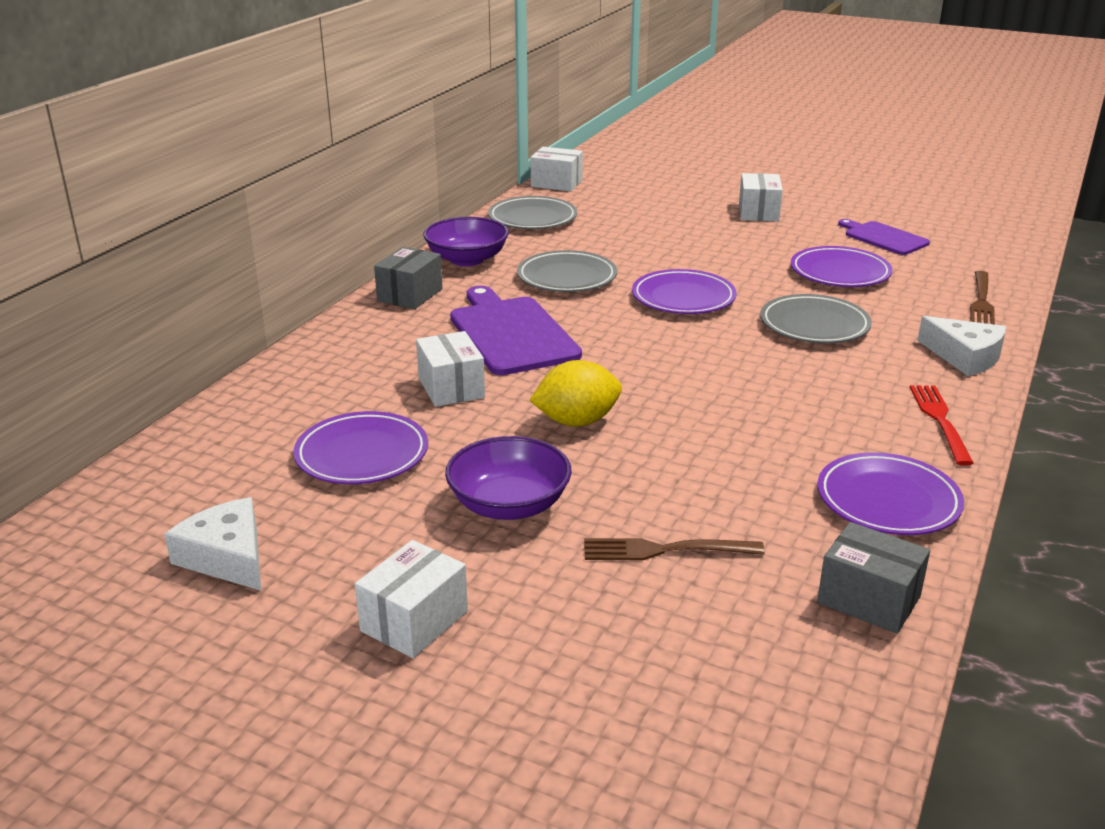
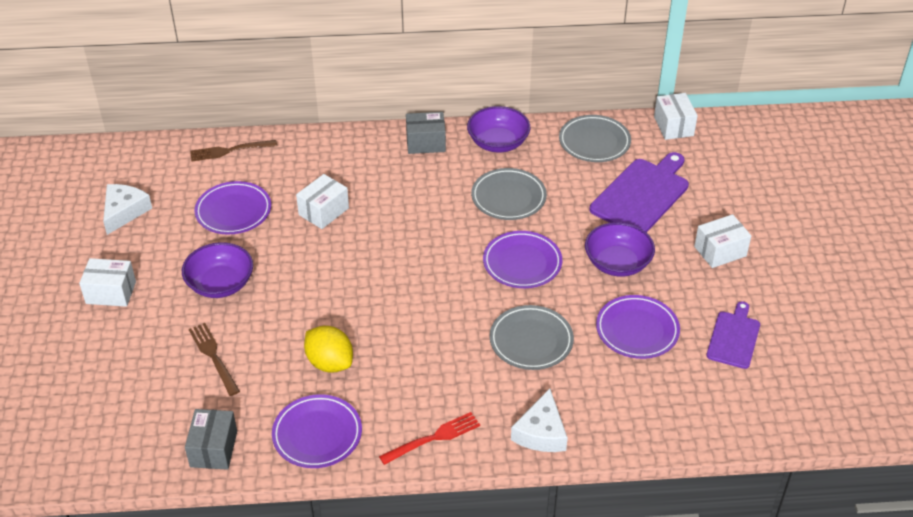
camera: 60 degrees right, 15 degrees up
purple cutting board [450,286,582,375] -> purple cutting board moved to [590,152,689,233]
yellow lemon [530,360,622,427] -> yellow lemon moved to [304,326,353,373]
brown fork [970,271,995,325] -> brown fork moved to [190,140,277,161]
none -> purple bowl [585,222,655,277]

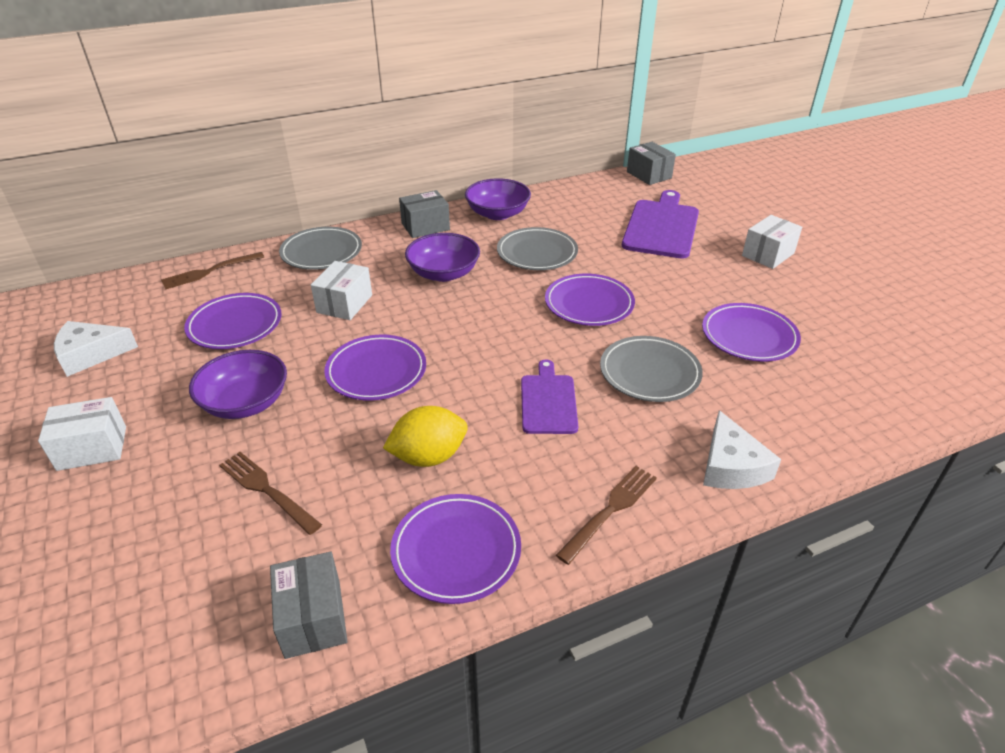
camera: 20 degrees left, 5 degrees down
white cheese [103,184,152,235] -> white cheese turned 105 degrees counterclockwise [54,321,138,377]
yellow lemon [304,326,353,373] -> yellow lemon turned 45 degrees counterclockwise [383,406,468,467]
red fork [379,412,480,465] -> brown fork [556,466,657,565]
grey plate [559,115,631,162] -> grey plate moved to [279,227,362,270]
purple bowl [585,222,655,277] -> purple bowl moved to [405,233,480,282]
white box [654,93,698,140] -> grey box [627,142,676,185]
purple cutting board [706,301,760,369] -> purple cutting board moved to [521,359,578,434]
none -> purple plate [324,335,426,401]

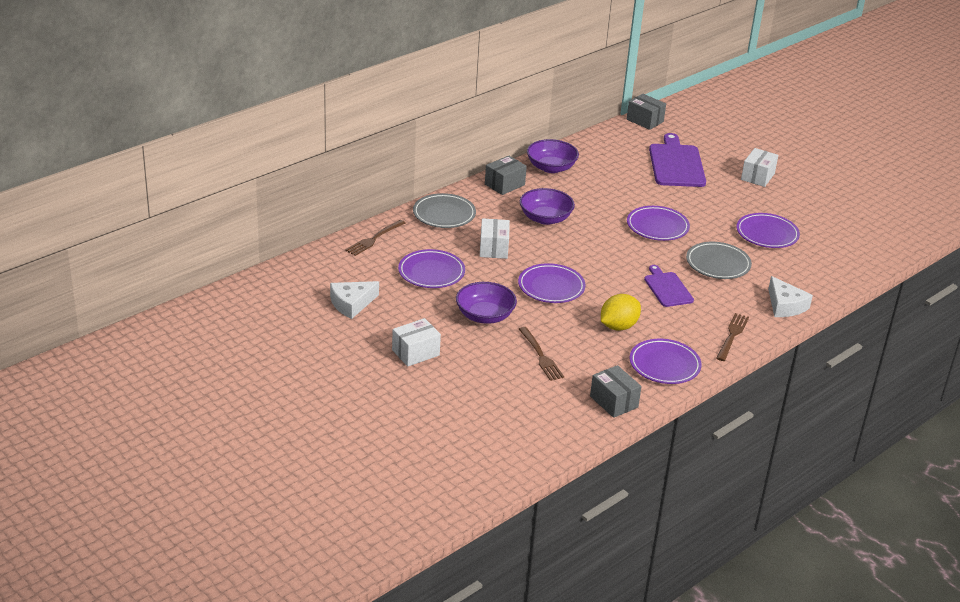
camera: 20 degrees left, 5 degrees down
brown fork [219,452,322,535] -> brown fork turned 135 degrees counterclockwise [519,327,564,381]
grey plate [497,227,578,270] -> none

